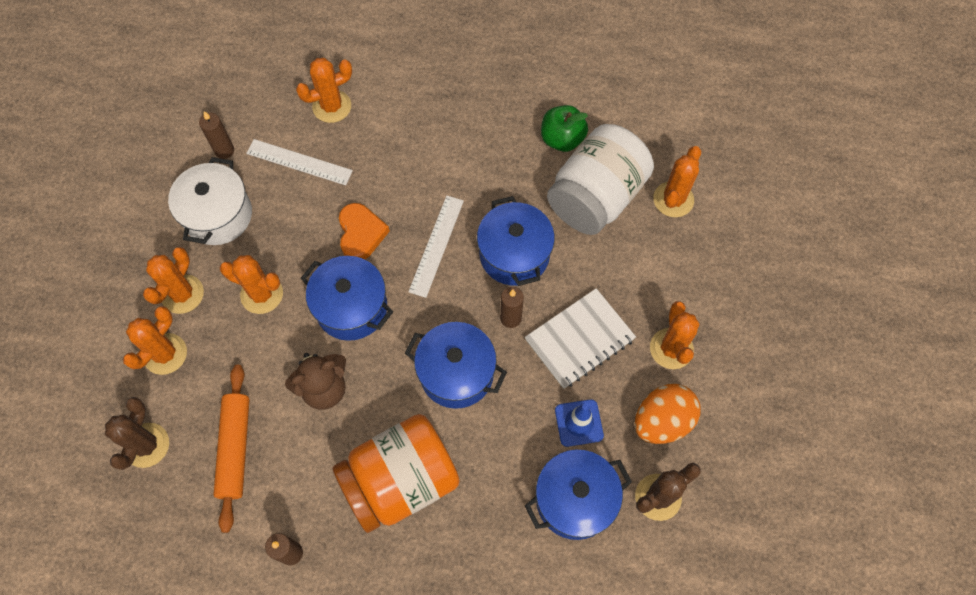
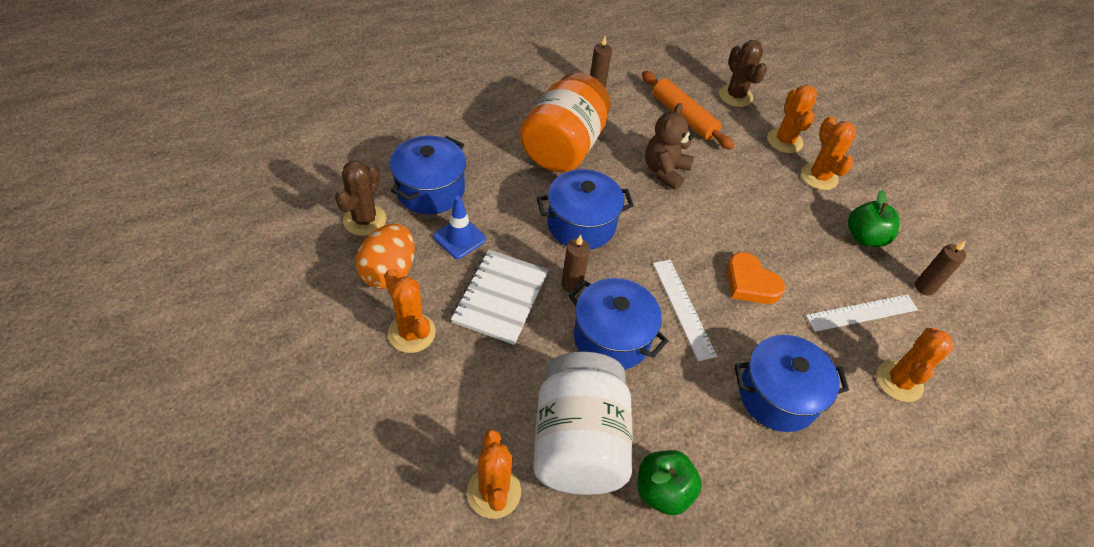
camera: 140 degrees right, 15 degrees down
white pot [168,157,252,245] -> green apple [848,190,899,247]
orange cactus [220,255,283,314] -> none
blue pot [301,256,393,341] -> blue pot moved to [734,335,849,432]

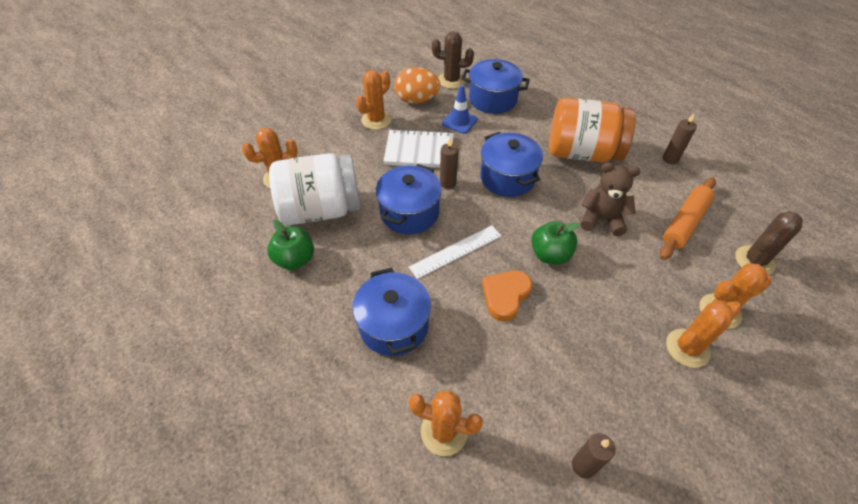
camera: 80 degrees right, 0 degrees up
white ruler [806,294,918,332] -> none
green apple [848,190,899,247] -> green apple moved to [531,221,579,265]

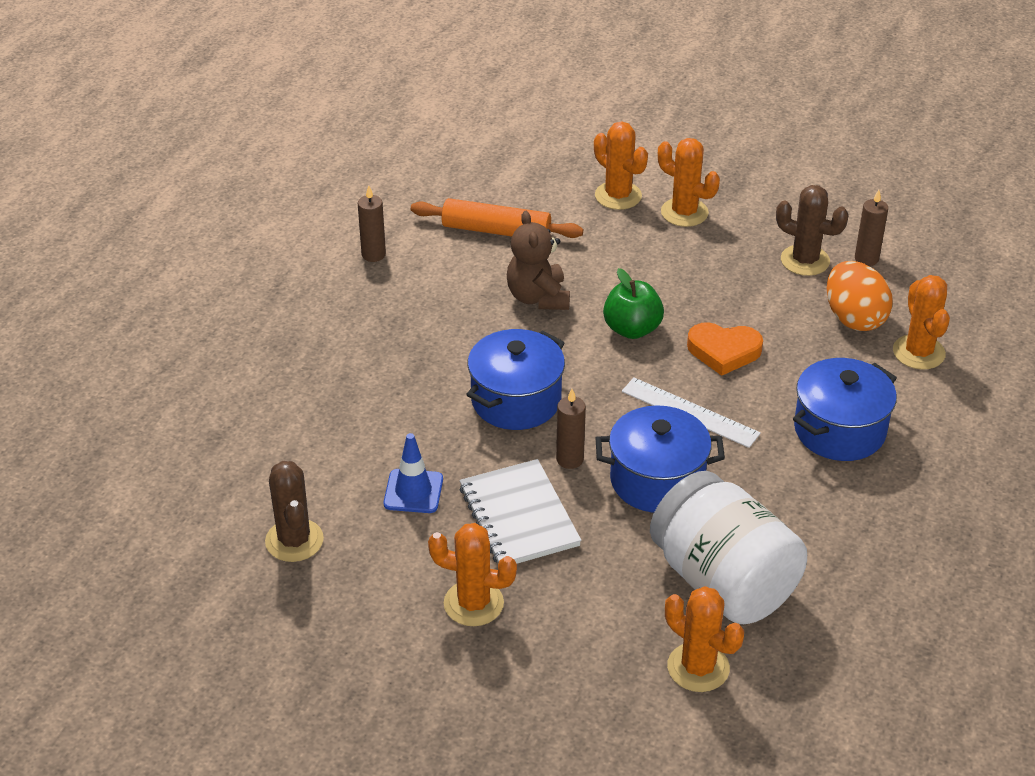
camera: 115 degrees left, 10 degrees down
green apple [267,220,314,270] -> none
orange egg [394,67,440,104] -> orange egg moved to [827,261,893,331]
blue pot [461,59,530,114] -> none
orange jar [549,98,635,162] -> none
brown cactus [735,211,803,275] -> brown cactus moved to [776,185,849,276]

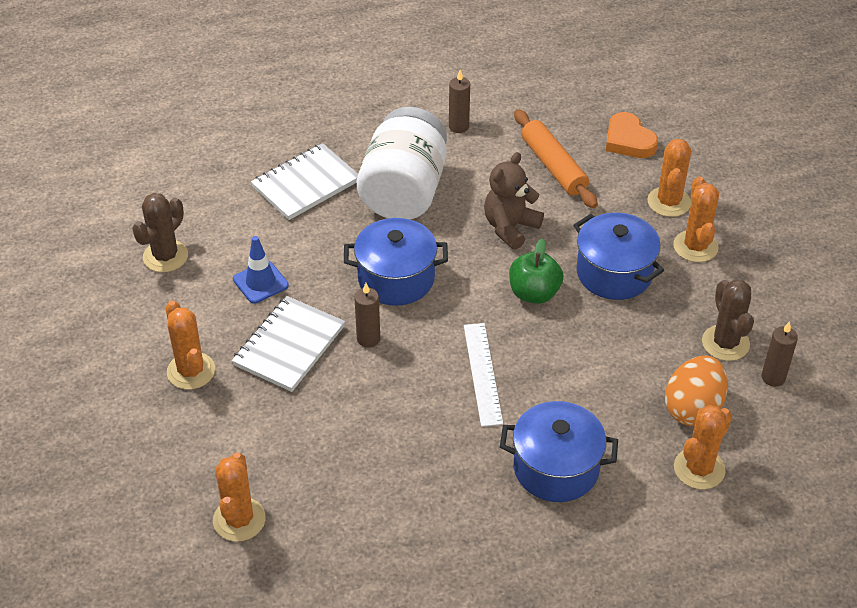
camera: 50 degrees right, 5 degrees up
blue pot [596,405,725,513] -> blue pot moved to [573,213,664,300]
white jar [650,471,807,624] -> white jar moved to [357,107,447,219]
orange heart [687,322,763,376] -> orange heart moved to [606,112,658,158]
none -> white notebook [251,143,358,220]

